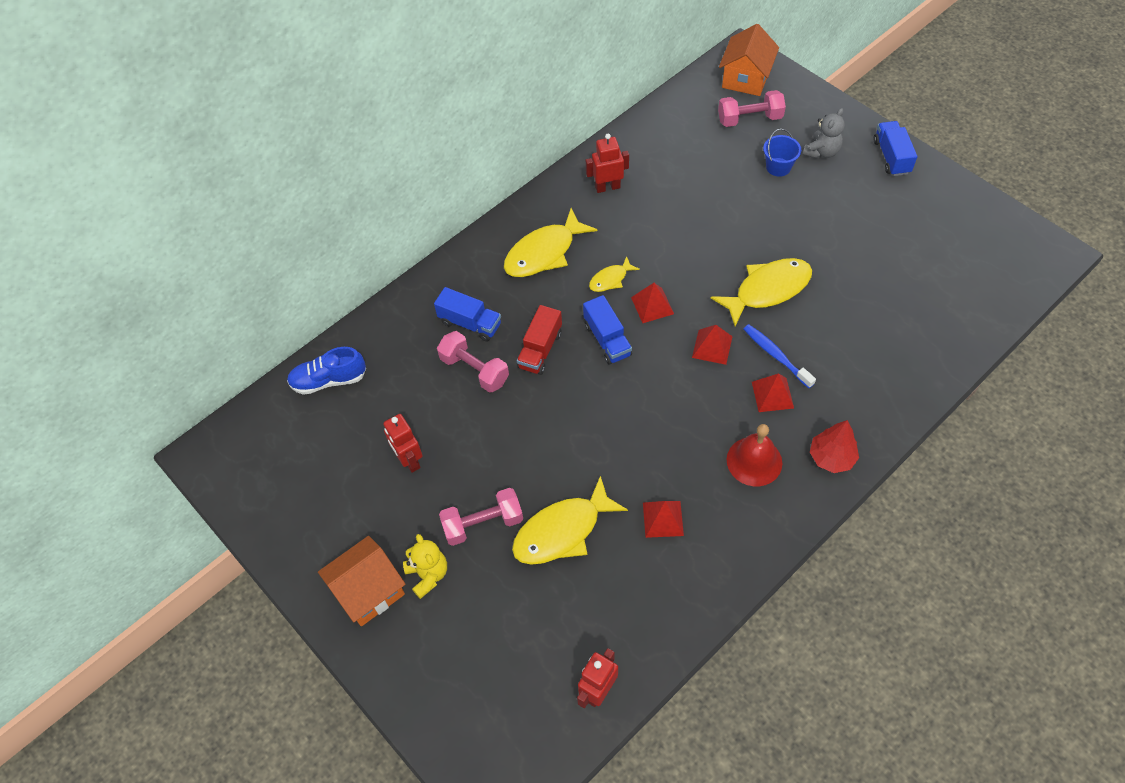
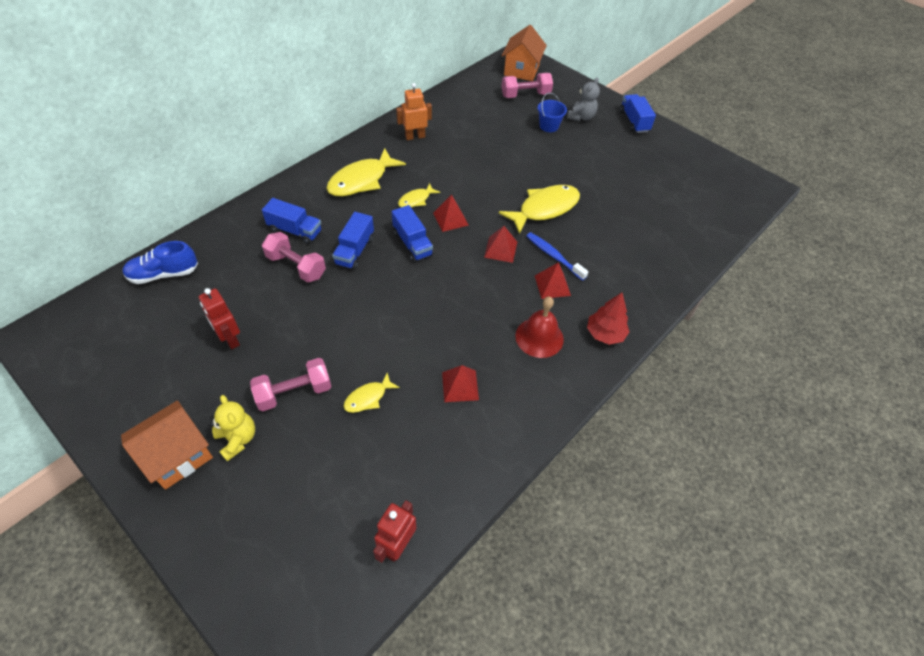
camera: 10 degrees left, 5 degrees down
yellow fish [512,476,628,565] -> yellow fish [343,373,400,413], size x0.52
red truck [517,305,562,375] -> blue truck [332,212,374,270]
red robot [586,134,629,193] -> orange robot [396,83,432,140]

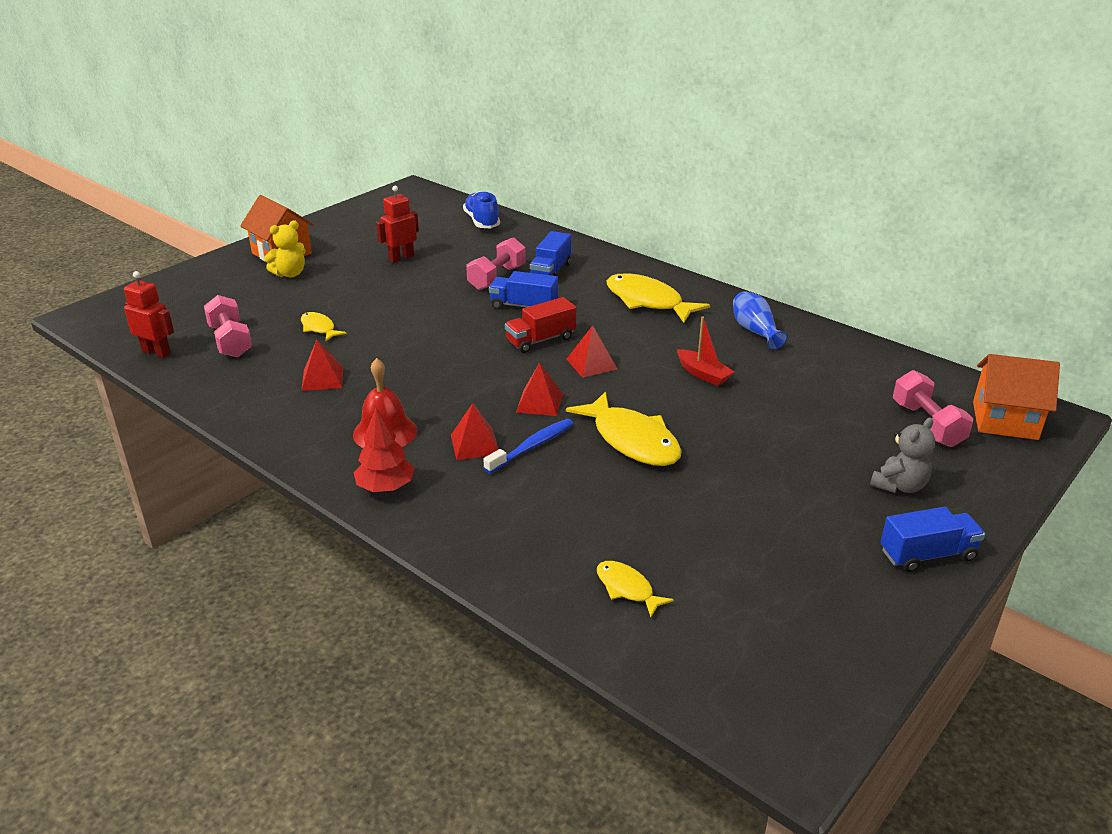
camera: 90 degrees right, 20 degrees down
pink dumbbell [250,358,332,411] -> pink dumbbell moved to [204,295,252,357]
blue truck [392,205,433,262] -> red truck [505,297,576,353]
orange robot [396,83,432,140] -> blue vase [733,291,788,350]
yellow fish [398,183,440,207] -> yellow fish moved to [597,561,674,617]
blue bucket [538,93,567,132] -> none
grey teddy bear [567,77,600,121] -> grey teddy bear turned 75 degrees counterclockwise [870,417,935,493]
none -> red boat [677,316,734,386]

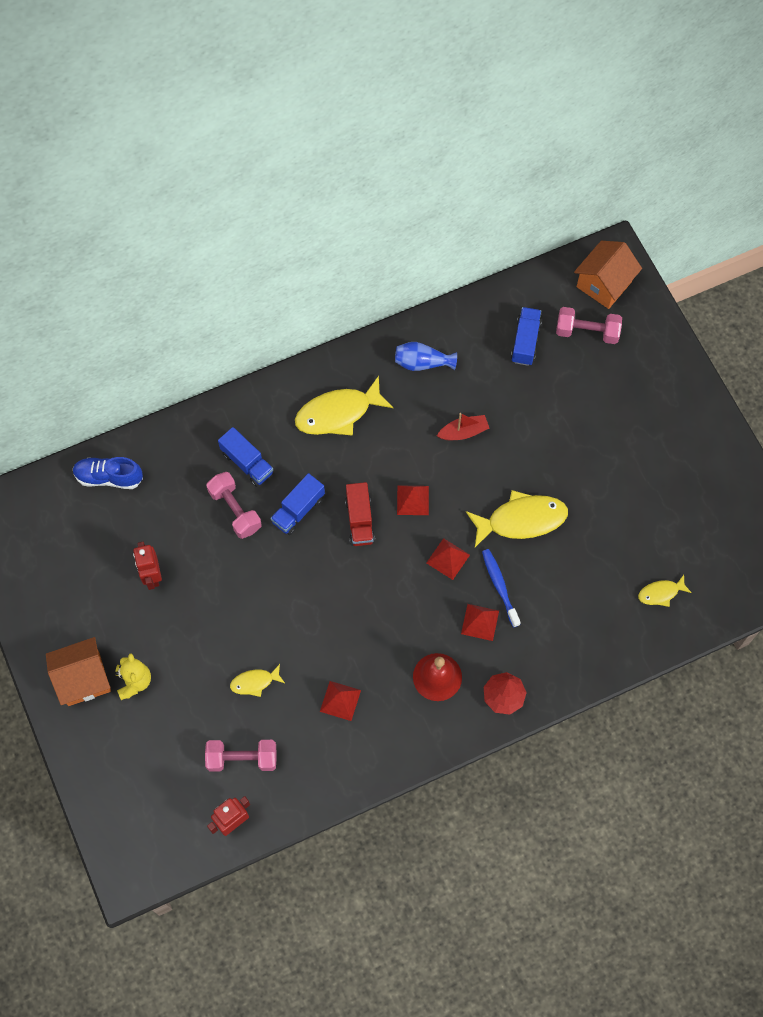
camera: 65 degrees left, 35 degrees up
grey teddy bear [870,417,935,493] -> none
blue truck [880,507,985,572] -> blue truck moved to [511,307,542,366]

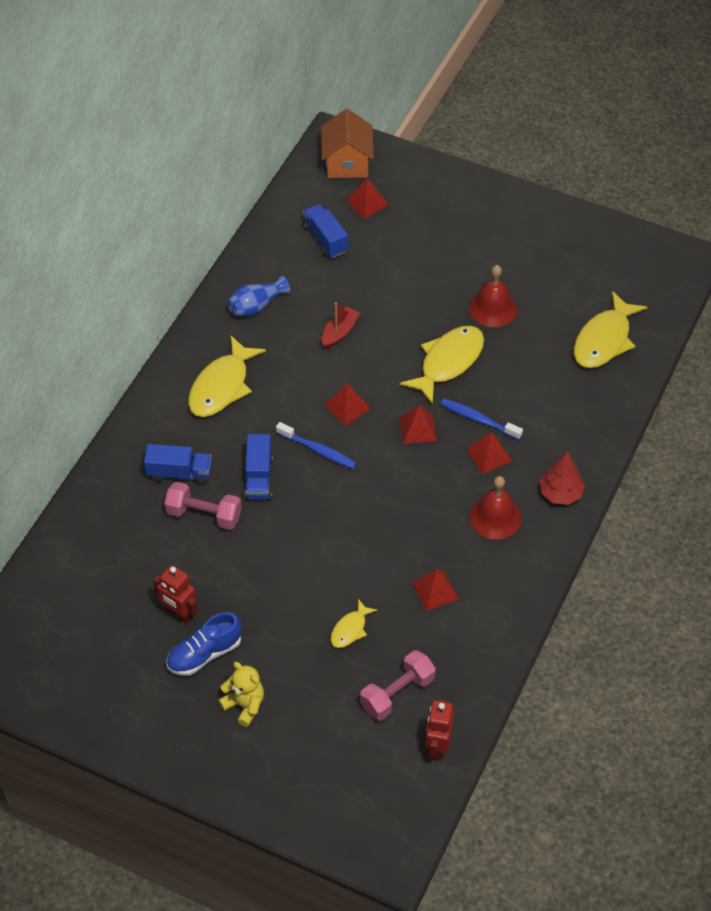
camera: 40 degrees left, 15 degrees down
orange house [46,637,111,706] -> none
blue shoe [73,457,143,489] -> blue shoe moved to [166,612,242,676]
red truck [345,482,375,546] -> blue toothbrush [276,422,357,469]
pink dumbbell [556,307,622,344] -> red pyramid [346,178,388,219]
yellow fish [638,575,692,607] -> yellow fish [574,291,647,368], size x1.92
none -> red bell [469,265,517,327]

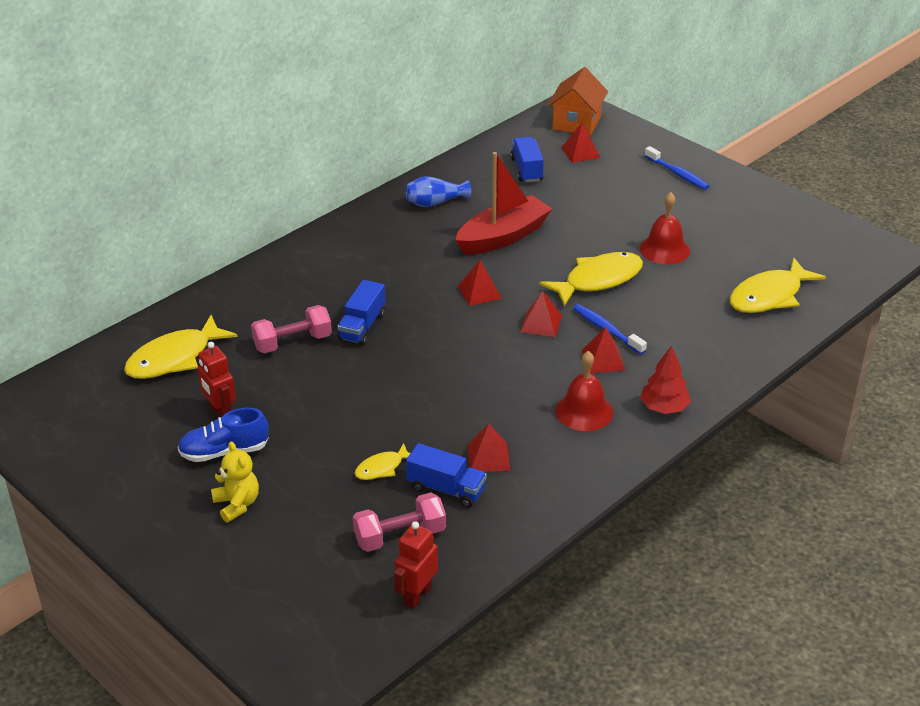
camera: 20 degrees right, 15 degrees down
blue truck [144,444,212,485] -> blue truck moved to [406,443,487,508]
pink dumbbell [164,482,242,530] -> pink dumbbell turned 60 degrees counterclockwise [251,305,332,353]
yellow fish [188,336,266,417] -> yellow fish moved to [124,315,238,379]
blue toothbrush [276,422,357,469] -> blue toothbrush moved to [645,146,709,190]
red boat [322,302,360,349] -> red boat [455,152,552,254], size x1.94

